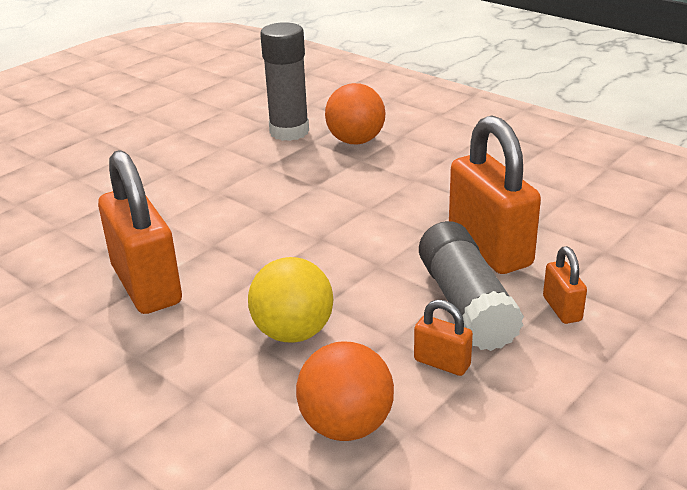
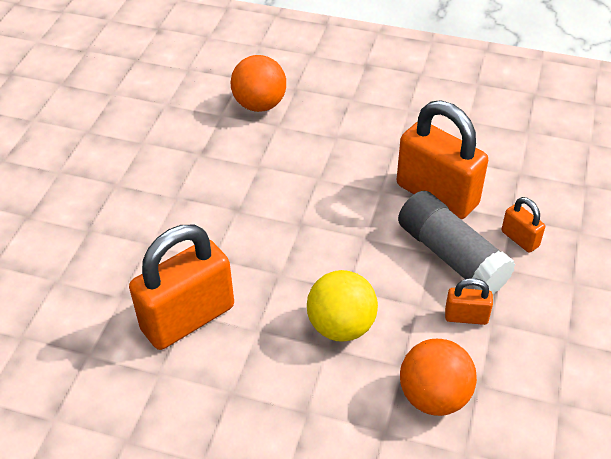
camera: 25 degrees left, 15 degrees up
orange padlock [98,150,182,314] -> orange padlock turned 75 degrees counterclockwise [129,225,234,350]
grey glue stick [260,22,309,141] -> none

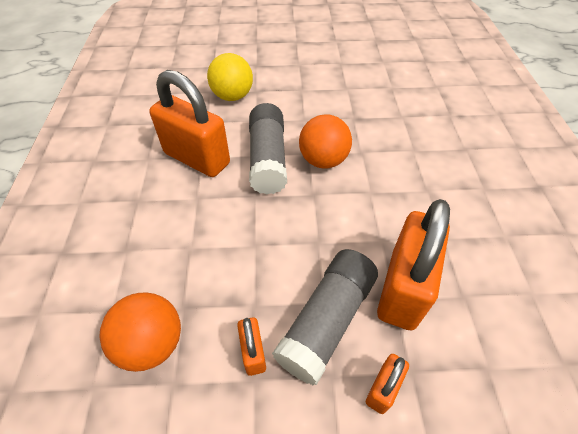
camera: 70 degrees right, 5 degrees up
orange ball [230,55,286,112] -> orange ball moved to [299,114,352,169]
yellow ball [307,270,378,342] -> yellow ball moved to [207,53,253,101]
none -> grey glue stick [249,103,287,195]

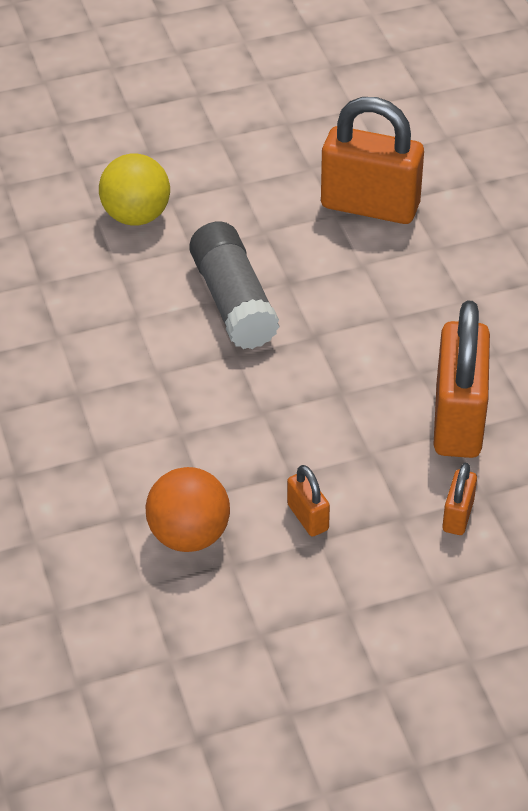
camera: 15 degrees left, 5 degrees down
orange padlock [149,70,230,177] -> orange padlock moved to [321,97,424,224]
grey glue stick [272,249,378,385] -> none
orange ball [299,114,352,169] -> none

